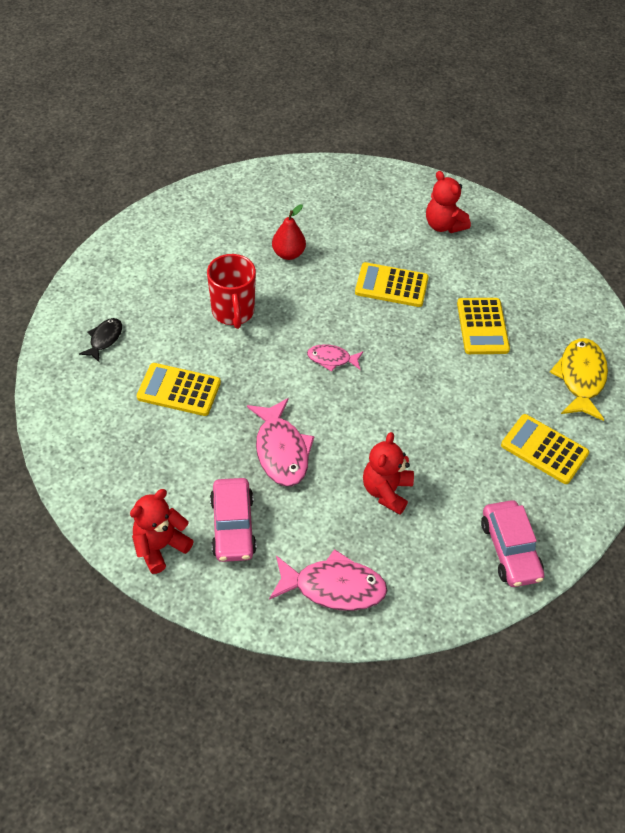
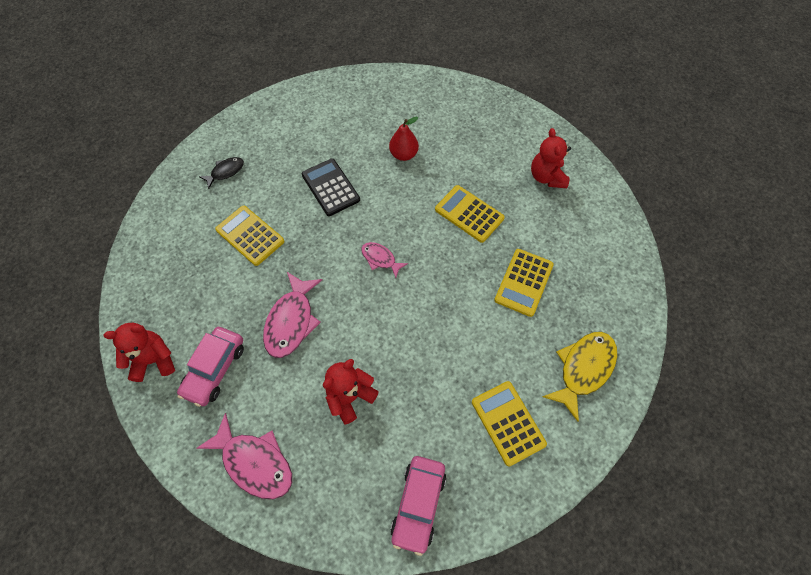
camera: 30 degrees right, 10 degrees up
red mug [207,254,256,329] -> black calculator [302,158,360,216]

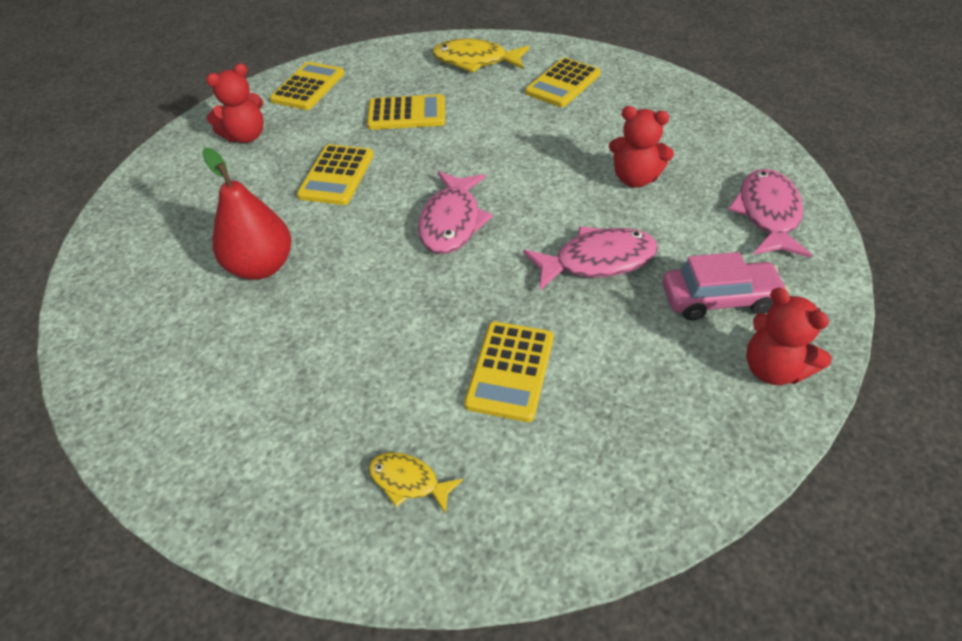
camera: 115 degrees left, 15 degrees down
black fish [199,157,244,189] -> yellow fish [368,452,463,514]
black calculator [302,158,360,216] -> none
pink fish [361,242,408,278] -> pink fish [418,171,493,254], size x1.77
red pear [389,117,419,161] -> red pear [202,147,292,280], size x1.54
pink car [390,456,446,556] -> none
none -> yellow calculator [270,62,344,110]

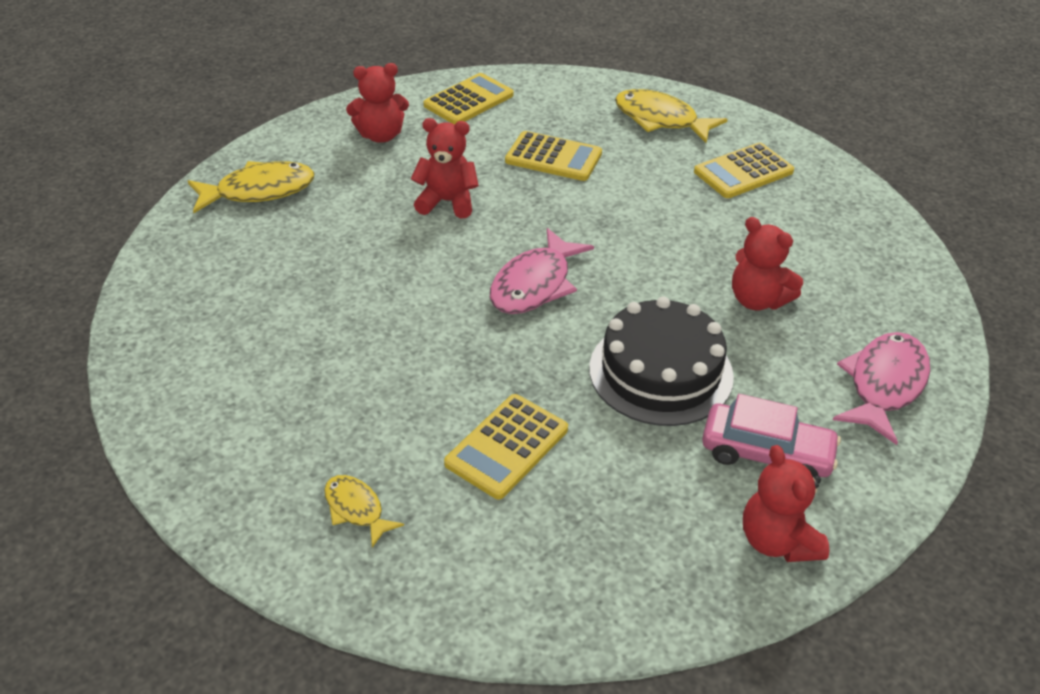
camera: 20 degrees right, 5 degrees down
red pear [202,147,292,280] -> none
yellow calculator [297,144,374,205] -> red teddy bear [411,118,479,219]
pink fish [523,226,658,290] -> black cake [589,296,734,426]
none -> yellow fish [188,161,315,213]

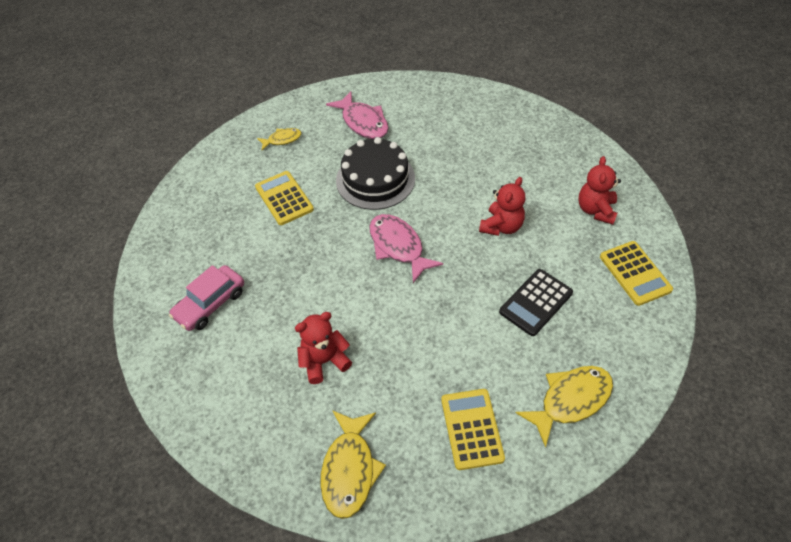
camera: 115 degrees right, 10 degrees up
yellow fish [188,161,315,213] -> yellow fish moved to [320,410,386,519]
yellow calculator [505,131,602,181] -> black calculator [499,269,573,336]
black cake [589,296,734,426] -> black cake moved to [336,137,415,210]
red teddy bear [743,445,829,562] -> none
pink fish [833,332,930,445] -> pink fish moved to [326,91,389,139]

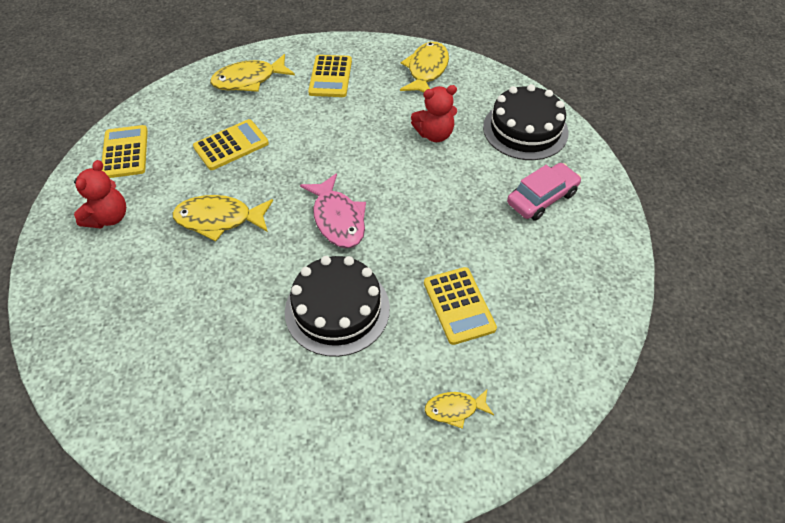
camera: 170 degrees left, 0 degrees up
pink fish [326,91,389,139] -> none
red teddy bear [479,177,526,236] -> yellow fish [173,195,273,242]
black calculator [499,269,573,336] -> yellow calculator [193,119,269,170]
none -> black cake [483,84,569,160]

